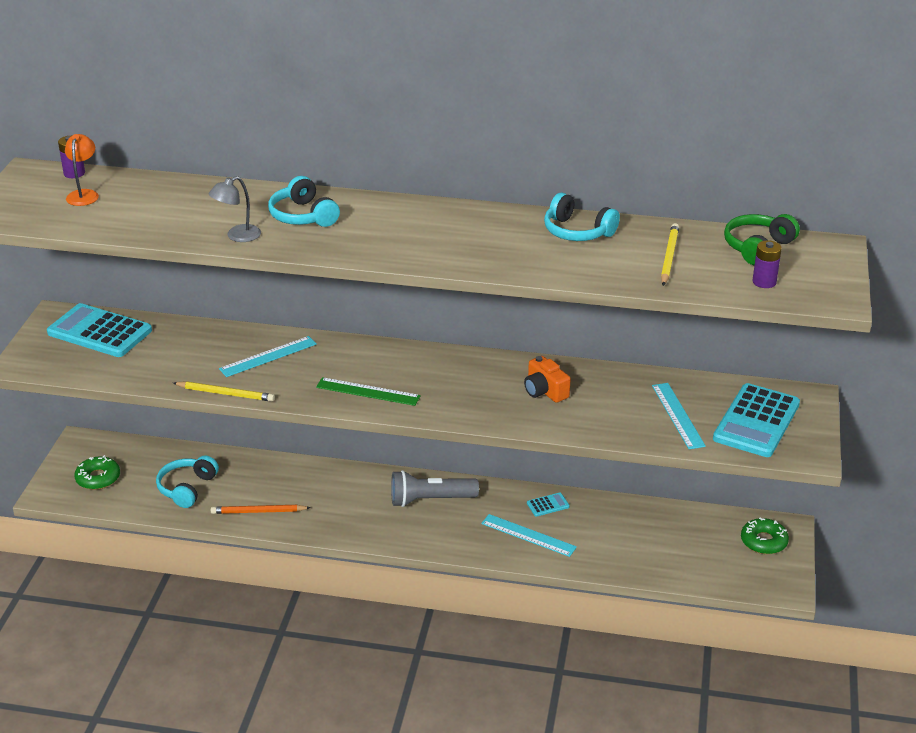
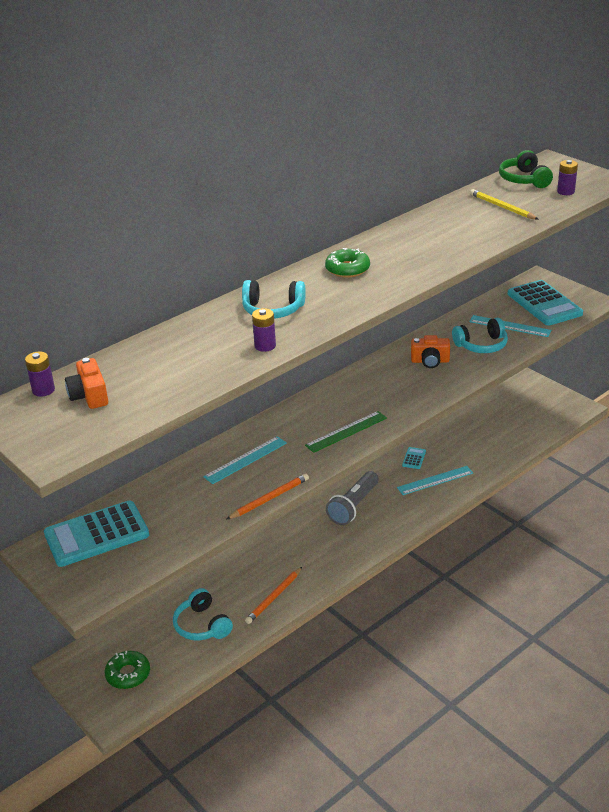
camera: 50 degrees left, 0 degrees up
orange lamp [65,134,99,206] -> orange camera [65,358,108,409]
yellow pencil [173,381,275,402] -> orange pencil [226,473,309,520]
grey lamp [209,176,261,242] -> purple battery [252,308,276,352]
turquoise ruler [219,336,317,377] -> turquoise ruler turned 45 degrees clockwise [203,436,287,484]
turquoise headphones [544,193,620,241] -> turquoise headphones moved to [452,317,508,353]
green donut [741,517,789,554] -> green donut moved to [325,248,370,278]

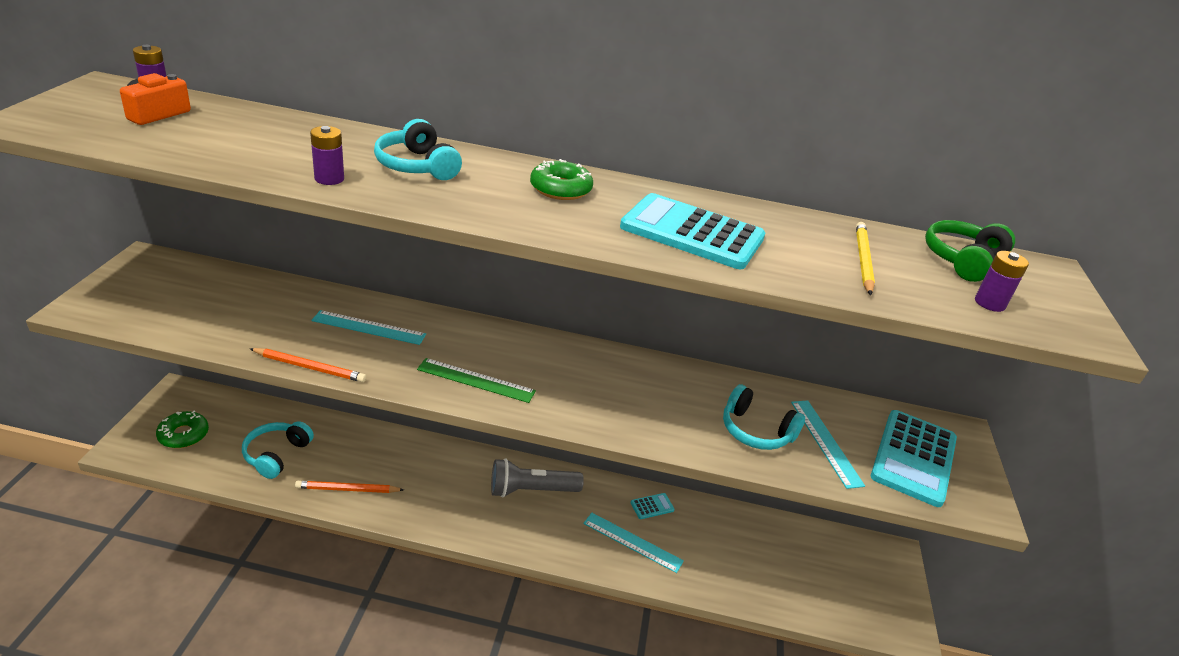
camera: 45 degrees right, 0 degrees up
turquoise calculator [44,501,149,567] -> turquoise calculator moved to [620,193,765,269]
orange camera [411,335,450,368] -> none

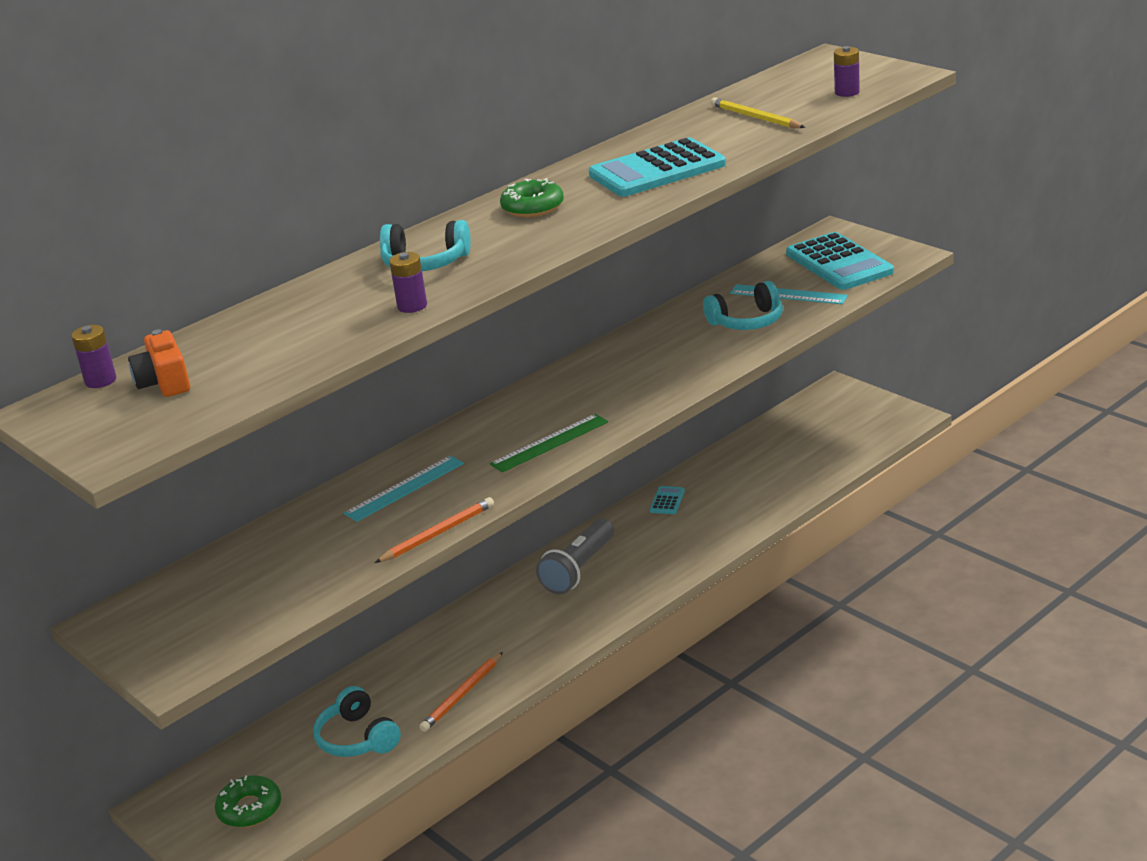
camera: 45 degrees left, 5 degrees down
turquoise ruler [583,513,684,573] -> none
green headphones [925,220,1015,282] -> none

